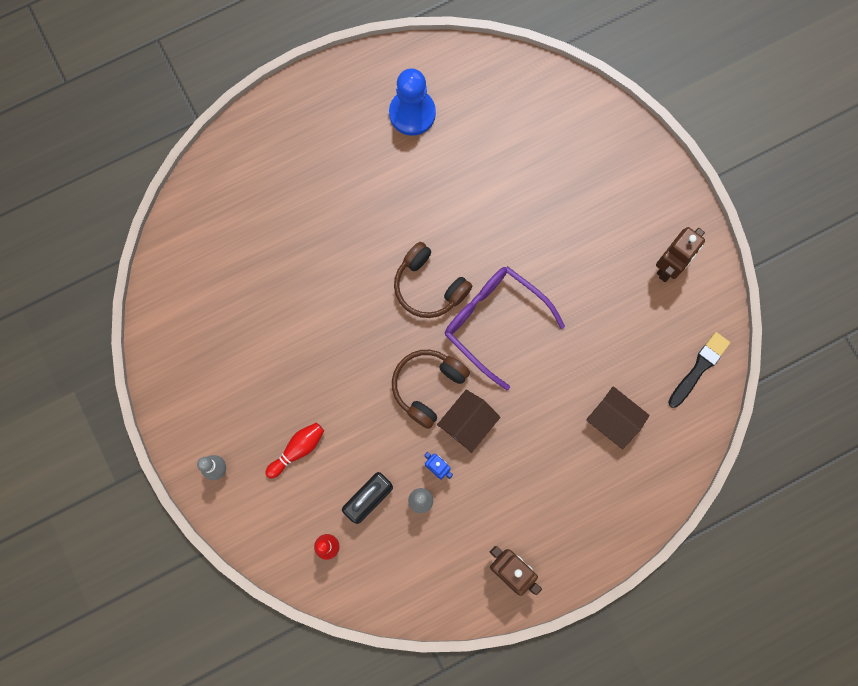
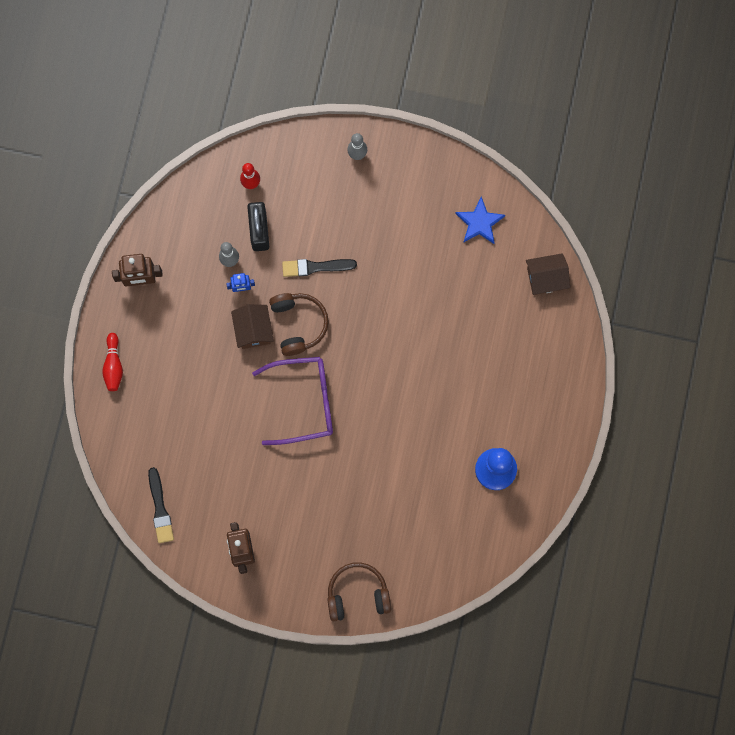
camera: 130 degrees right, 0 degrees up
red bowling pin [265,422,324,479] -> red bowling pin moved to [102,333,123,391]
brown headphones [394,242,472,318] -> brown headphones moved to [327,562,391,622]
brown house [586,386,650,449] -> brown house moved to [526,253,570,295]
none -> black brush [282,259,357,277]
none -> blue star [455,197,505,244]

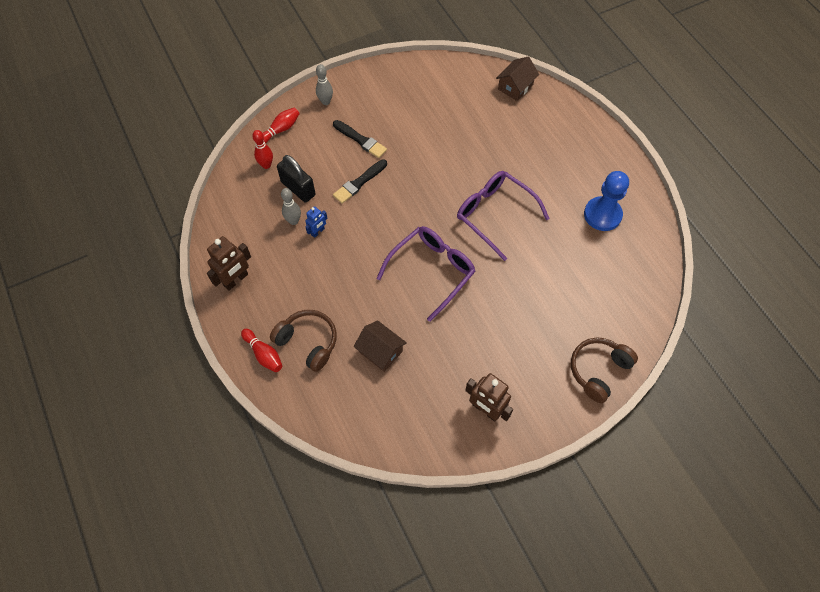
camera: 40 degrees left, 15 degrees down
black brush [148,467,174,543] -> black brush moved to [333,120,387,158]
brown house [231,304,274,349] -> brown house moved to [353,320,407,372]
brown headphones [269,293,329,356] -> brown headphones moved to [270,310,337,372]
blue star [455,197,505,244] -> none
none -> red bowling pin [263,107,300,143]
none -> purple glasses [457,171,550,261]

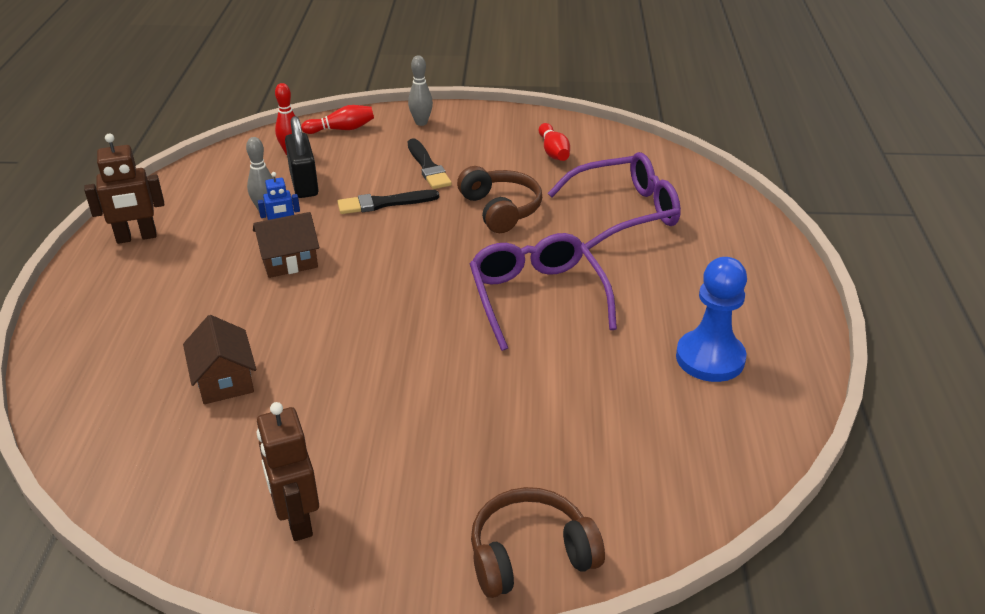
camera: 30 degrees right, 25 degrees down
red bowling pin [241,329,282,372] -> red bowling pin moved to [539,123,570,161]
brown headphones [270,310,337,372] -> brown headphones moved to [457,166,542,233]
purple glasses [376,226,475,322] -> purple glasses moved to [548,152,681,250]
brown house [496,56,539,101] -> brown house moved to [253,212,319,278]

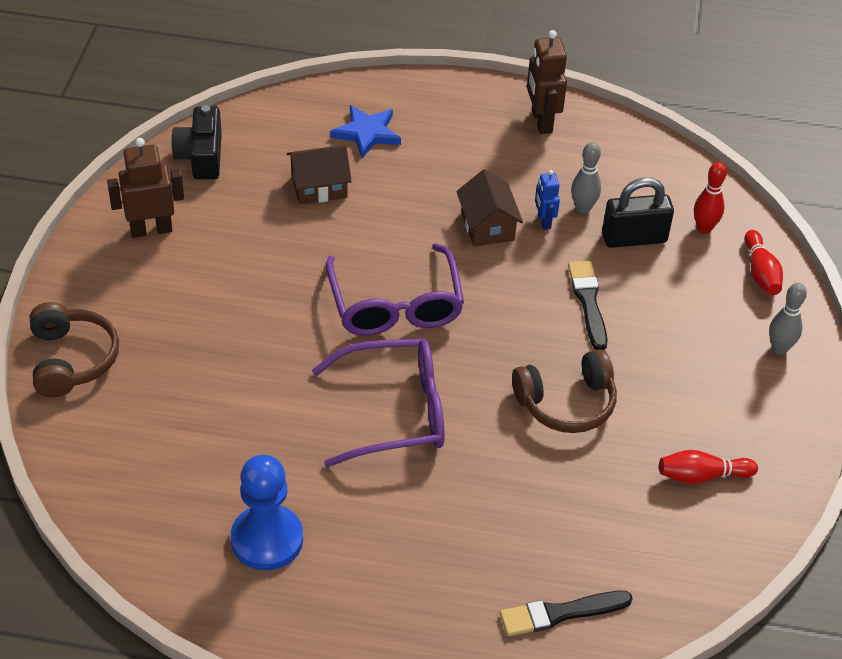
camera: 95 degrees right, 10 degrees up
black brush [408,138,452,189] -> black brush moved to [500,591,633,636]
purple glasses [548,152,681,250] -> purple glasses moved to [326,243,464,336]
none -> black camera [171,105,222,179]
none -> blue star [330,105,401,158]

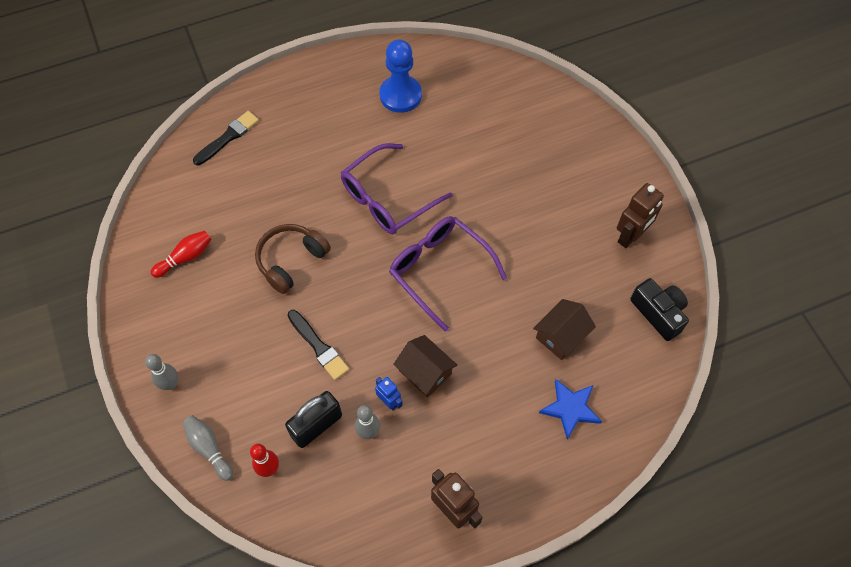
camera: 150 degrees right, 15 degrees up
brown headphones [30,302,119,398] -> none
red bowling pin [744,230,783,295] -> grey bowling pin [183,415,233,481]

